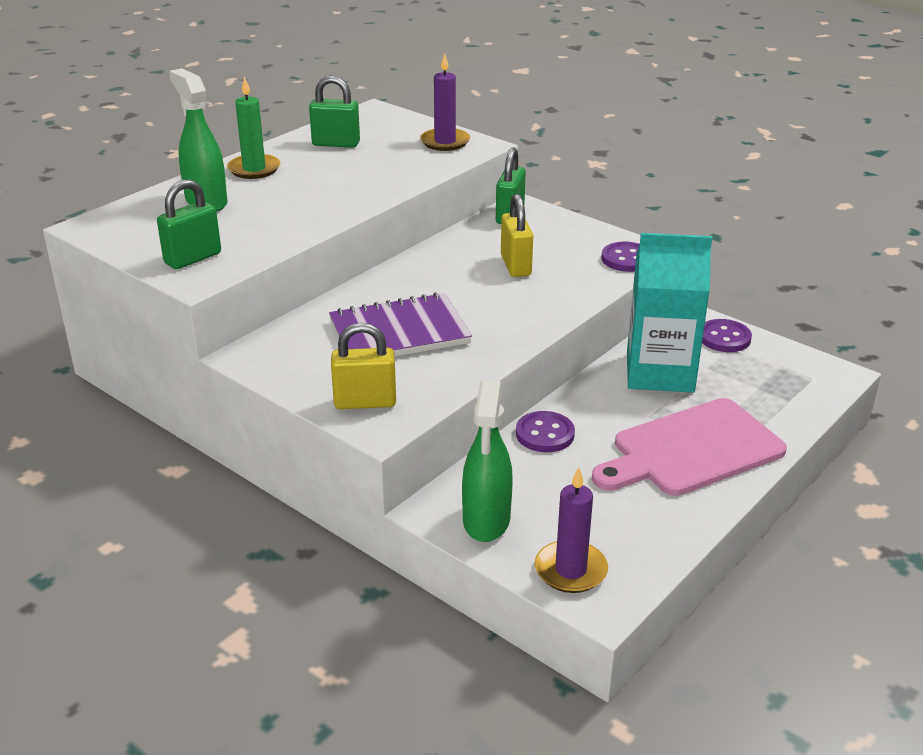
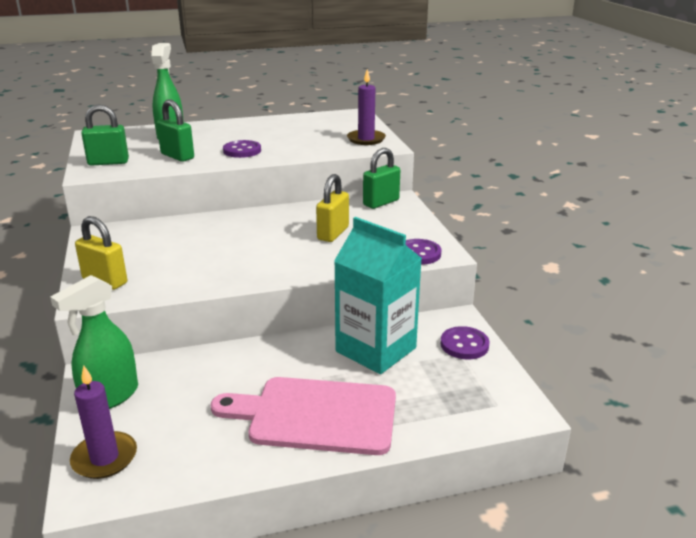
camera: 35 degrees right, 5 degrees down
green candle [227,77,280,179] -> none
green padlock [309,75,360,148] -> green padlock moved to [157,99,194,162]
purple notebook [329,292,472,356] -> none
purple button [516,411,575,452] -> purple button moved to [223,140,261,158]

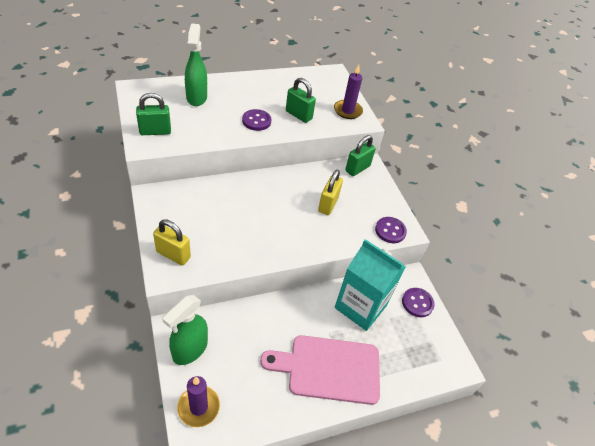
camera: 10 degrees left, 20 degrees up
green padlock [157,99,194,162] -> green padlock moved to [286,78,316,123]

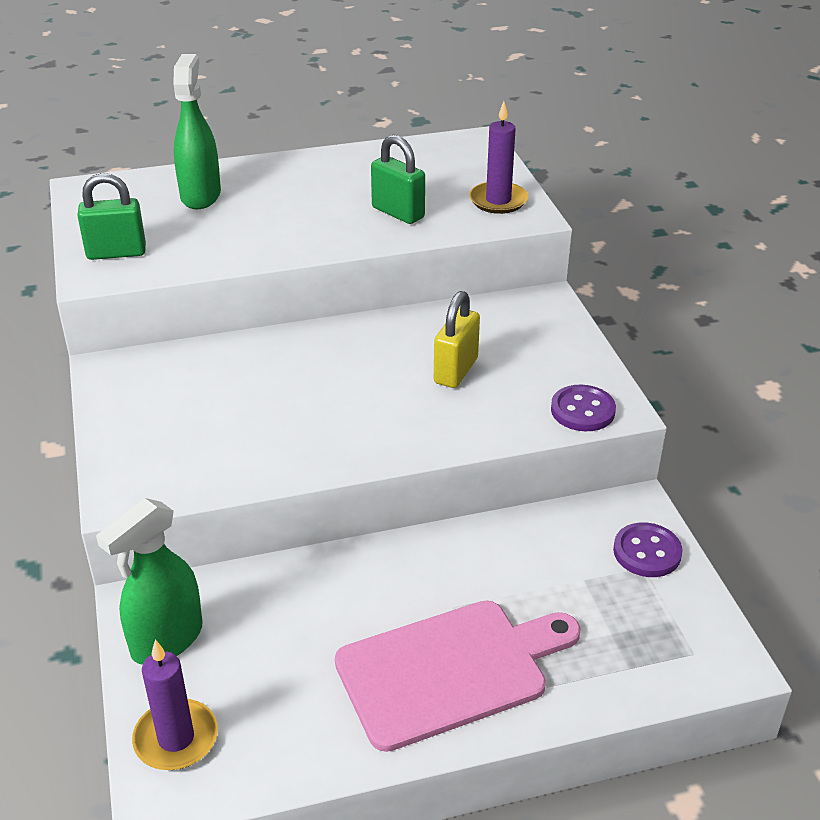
camera: 10 degrees right, 10 degrees down
yellow padlock [153,220,191,265] -> none
purple button [242,109,271,131] -> none
pink cutting board [260,335,380,405] -> pink cutting board turned 150 degrees clockwise [335,601,581,752]
turquoise carton [335,239,406,331] -> none
green padlock [345,135,376,176] -> none

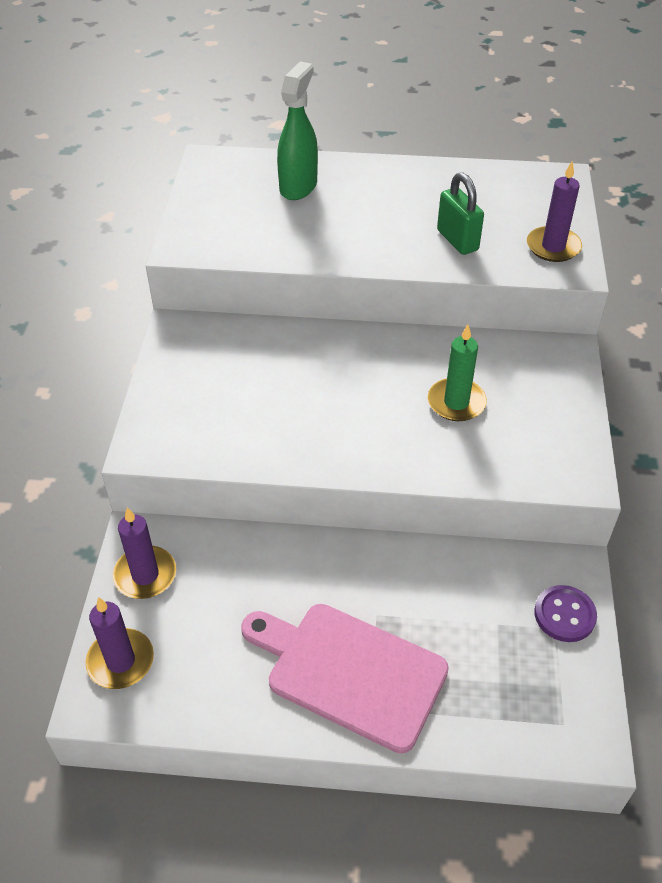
camera: 20 degrees right, 10 degrees up
green padlock [77,173,146,260] -> none
green spray bottle [96,498,203,665] -> purple candle [113,507,176,599]
pink cutting board [335,601,581,752] -> pink cutting board turned 150 degrees counterclockwise [241,604,449,753]
yellow padlock [434,291,480,388] -> green candle [428,324,487,421]
purple button [551,385,616,431] -> none

